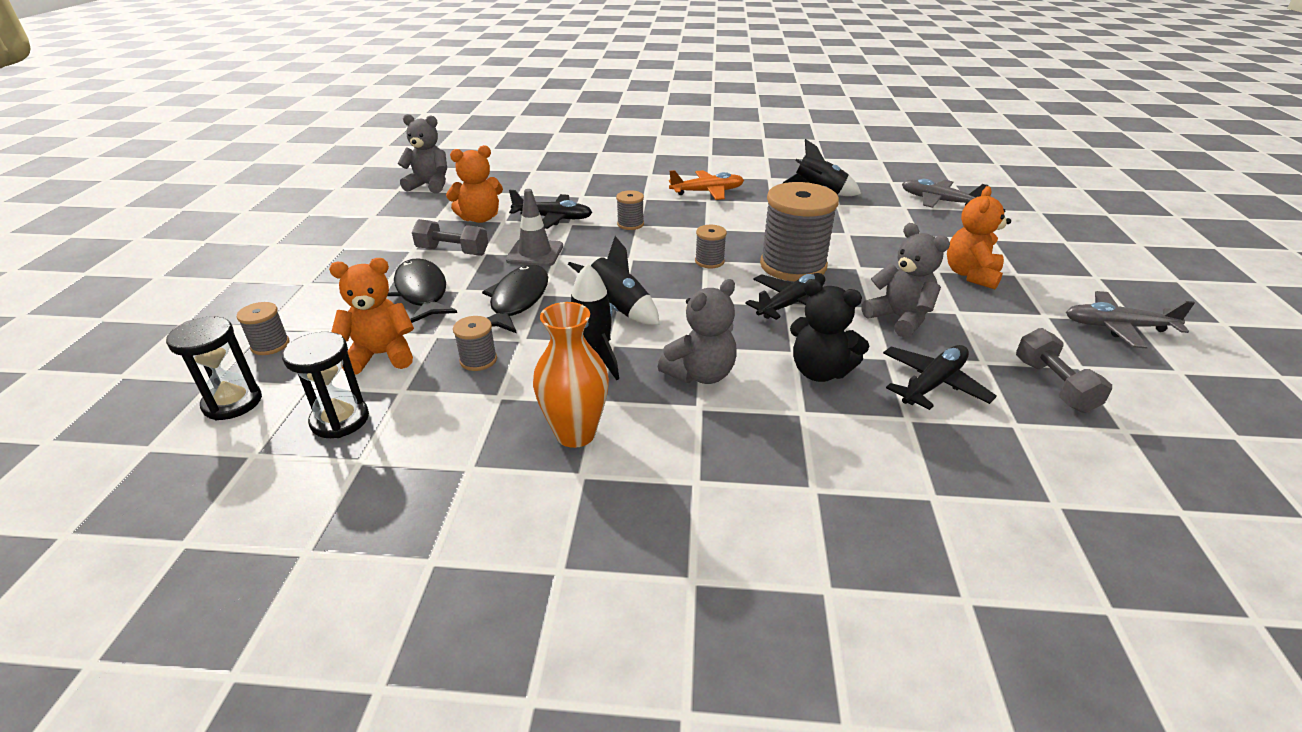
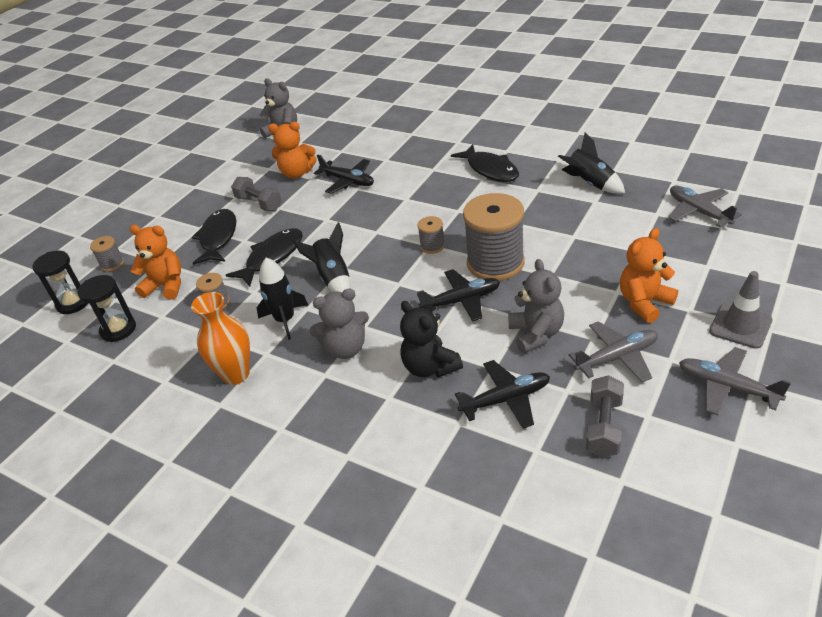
camera: 30 degrees right, 5 degrees up
grey traffic cone [506,189,563,266] -> grey traffic cone moved to [709,271,773,349]
grey spool [616,190,644,230] -> none
orange plane [669,170,744,200] -> black fish [451,144,519,182]
none -> grey plane [568,321,658,383]

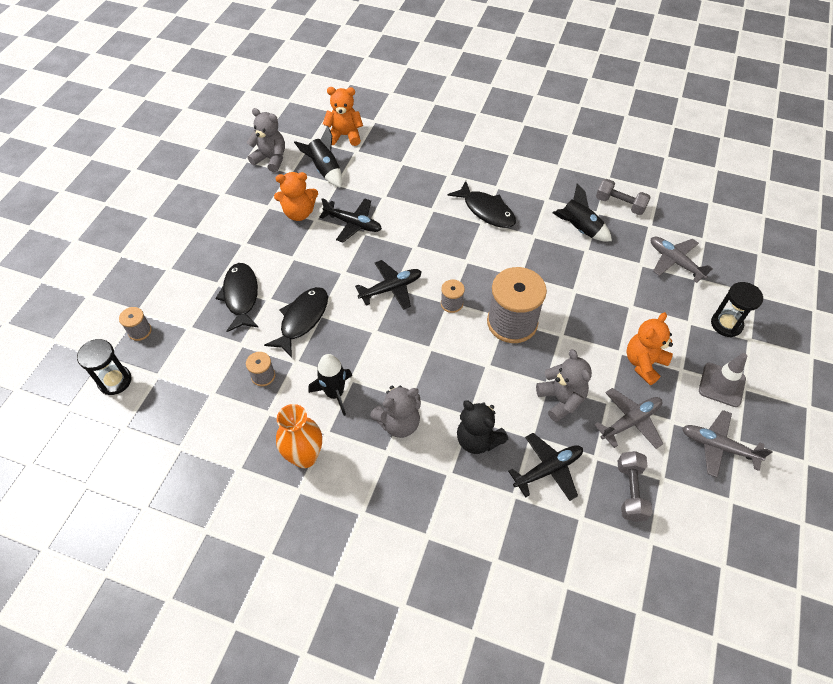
camera: 15 degrees left, 15 degrees up
black hourglass [78,275,136,342] -> black hourglass moved to [711,282,763,337]
orange teddy bear [130,225,181,300] -> orange teddy bear moved to [323,87,363,146]
grey dumbbell [231,177,282,211] -> grey dumbbell moved to [596,179,651,215]
black rocket [293,222,350,292] -> black rocket moved to [294,126,342,188]
black plane [417,269,500,321] -> black plane moved to [355,260,422,310]

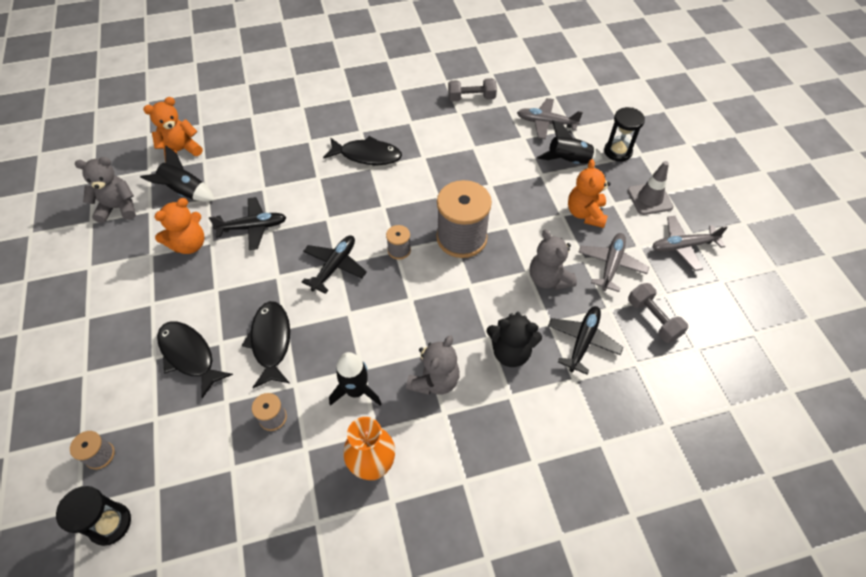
camera: 35 degrees left, 0 degrees up
grey teddy bear [536,349,592,422] -> grey teddy bear turned 150 degrees counterclockwise [530,229,577,290]
black rocket [552,183,612,241] -> black rocket moved to [537,120,603,164]

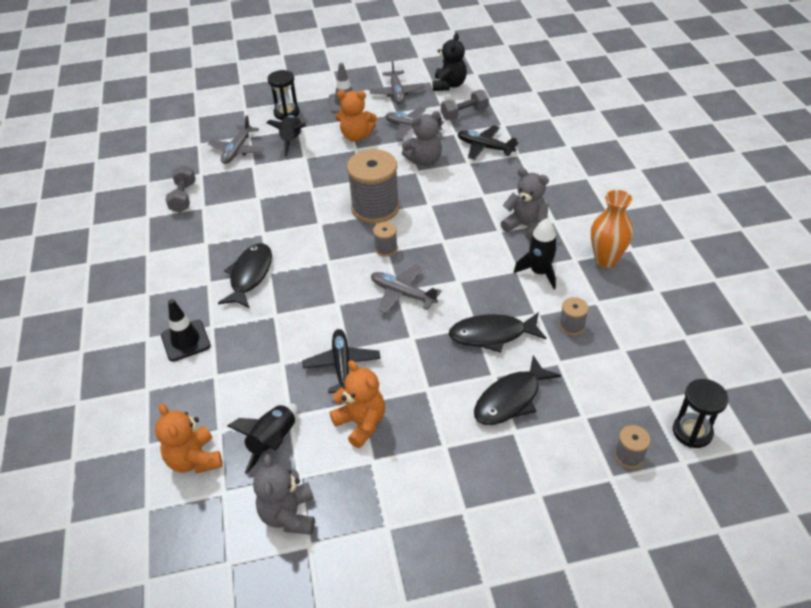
camera: 85 degrees left, 10 degrees down
black plane [302,236,367,294] -> grey plane [371,264,442,313]
black teddy bear [486,312,542,367] -> black teddy bear moved to [433,33,467,91]
none -> black traffic cone [161,299,211,362]

